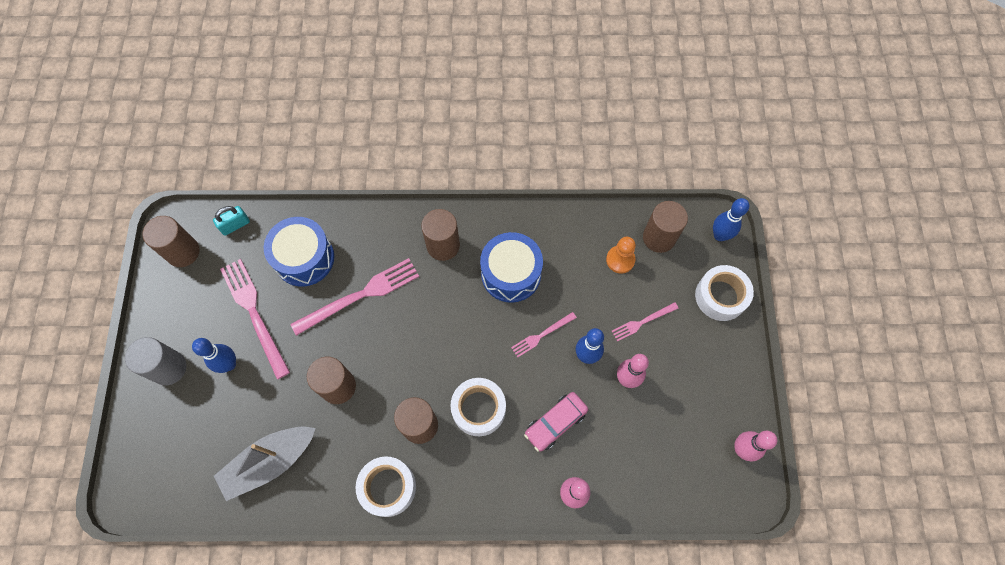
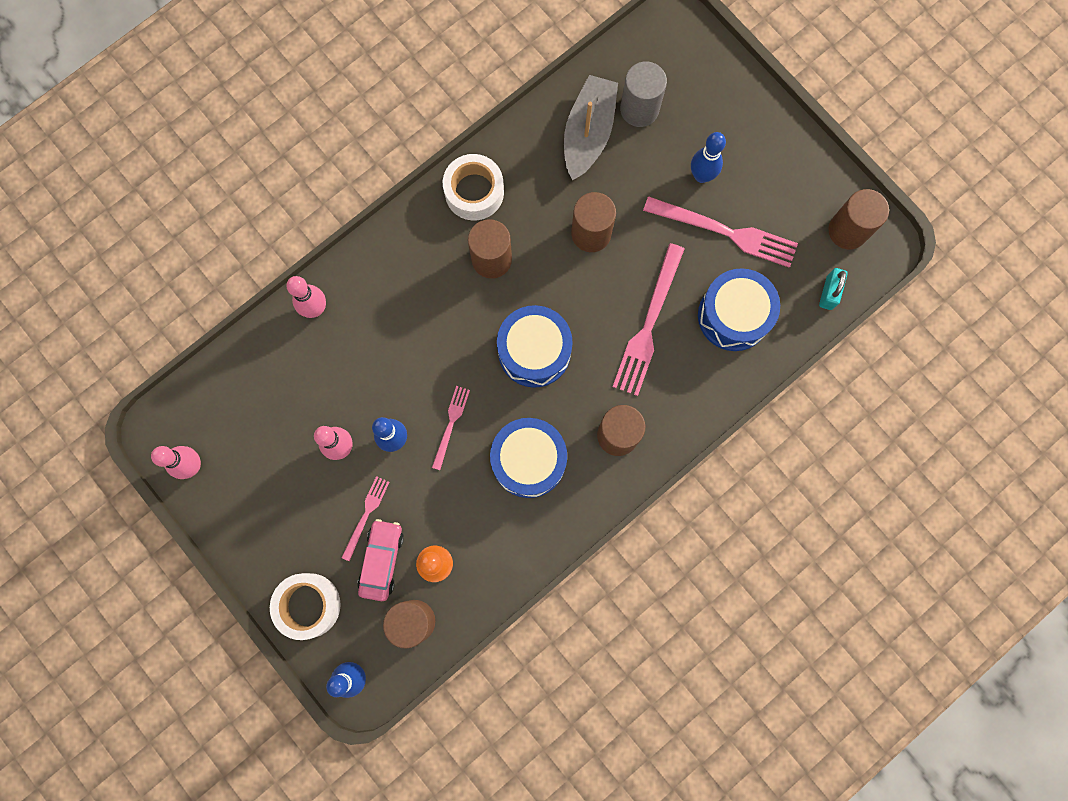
camera: 140 degrees right, 10 degrees up
grey cylinder [125,337,187,385] -> grey cylinder moved to [620,61,667,127]
white tape [450,378,506,436] -> none
pink car [524,392,588,452] -> pink car moved to [357,519,404,601]
none -> blue drum [497,305,573,388]

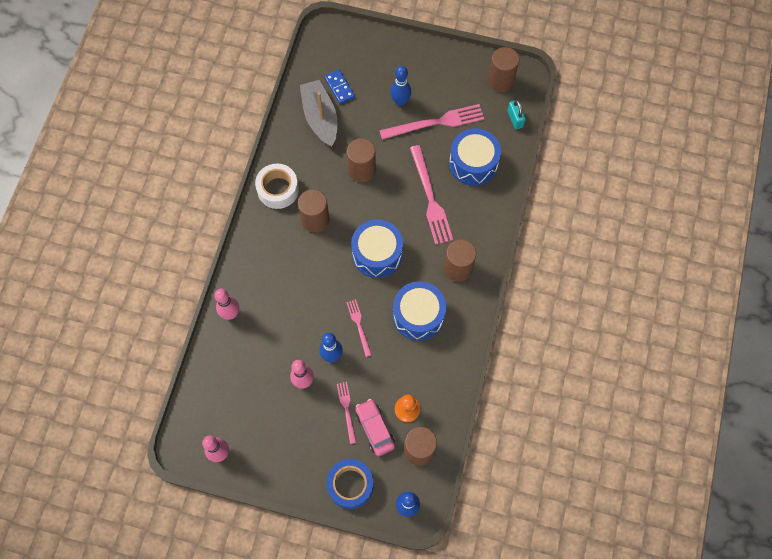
camera: 35 degrees left, 10 degrees down
white tape [270,573,341,640] -> blue tape [326,459,374,509]
grey cylinder [620,61,667,127] -> blue domino [324,69,355,104]

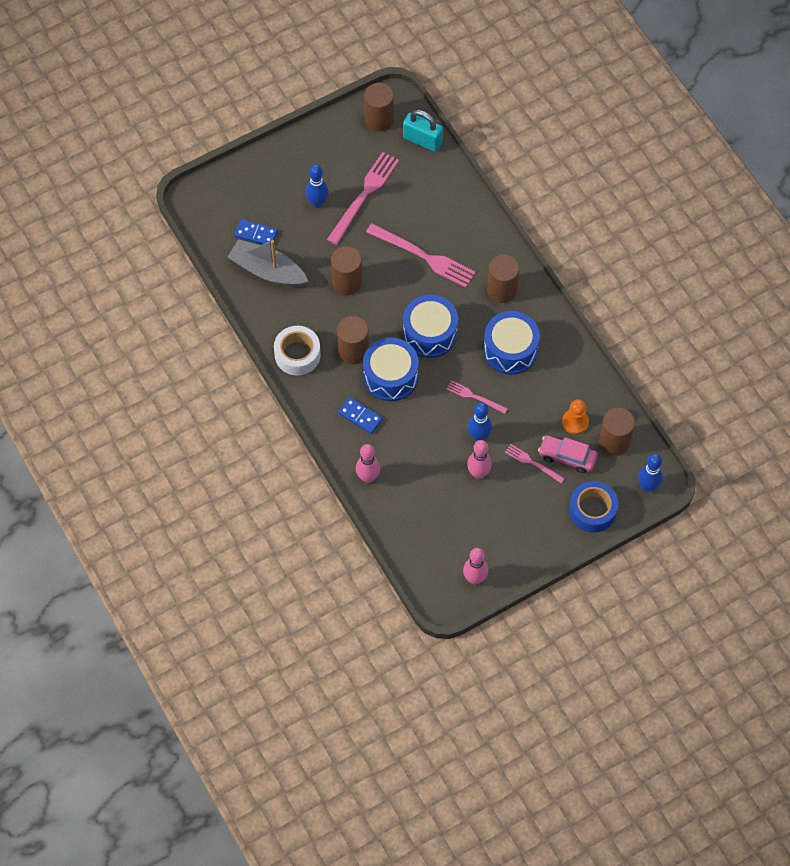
camera: 45 degrees left, 5 degrees down
blue drum [449,128,501,186] -> blue drum moved to [363,337,419,401]
turquoise padlock [507,100,526,129] -> turquoise padlock [403,110,443,152], size x1.51
none -> blue domino [338,397,383,434]

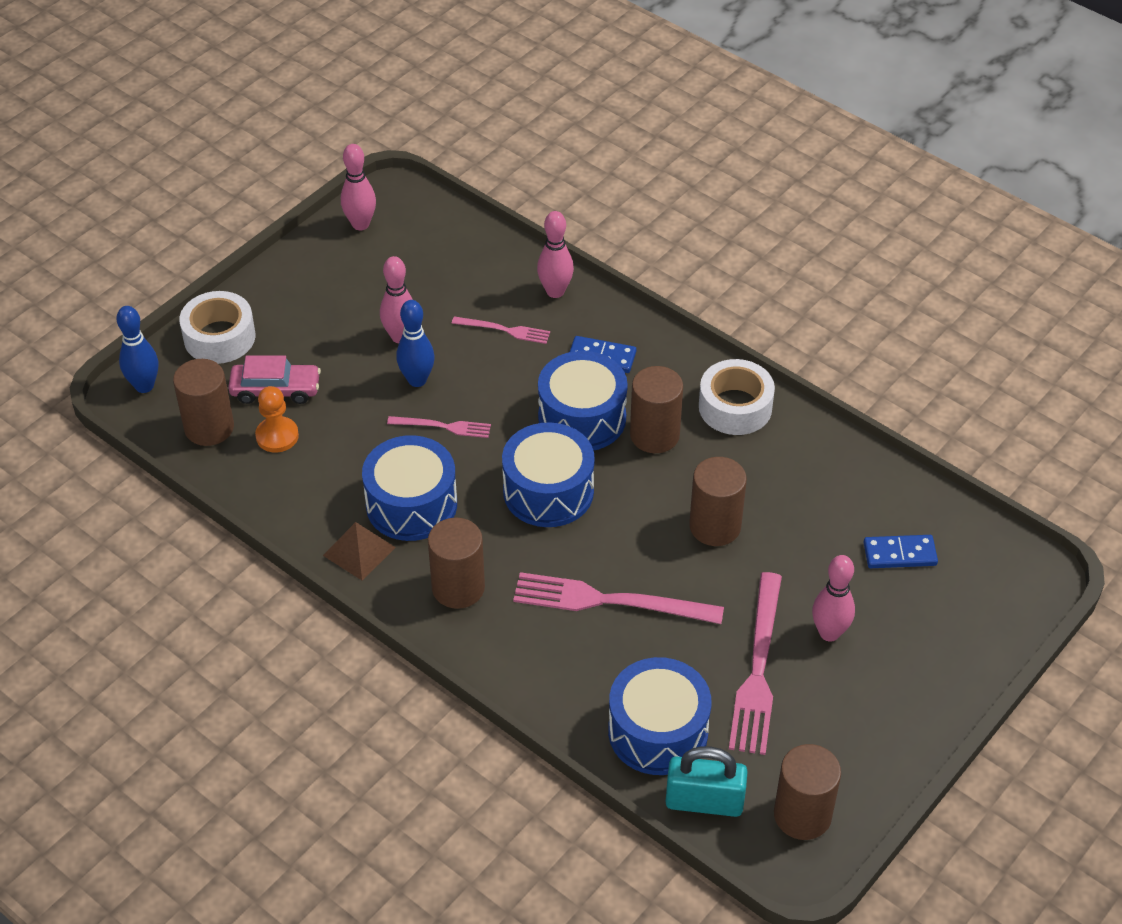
camera: 160 degrees right, 15 degrees down
grey boat [228,239,308,287] -> none
blue bowling pin [306,164,329,208] -> pink bowling pin [812,555,855,642]
pink fork [505,444,565,483] -> pink fork moved to [452,317,550,344]
blue tape [569,481,618,533] -> white tape [179,291,255,364]
none -> brown pyramid [323,522,396,581]
none -> blue drum [608,657,712,775]

